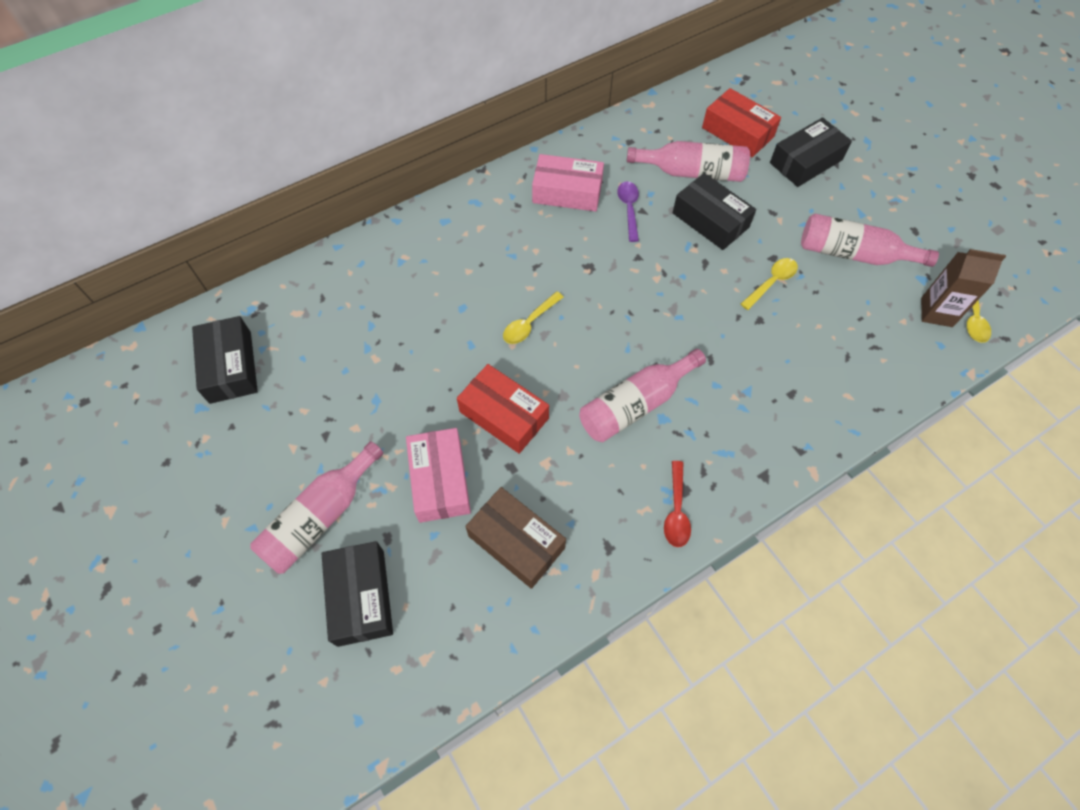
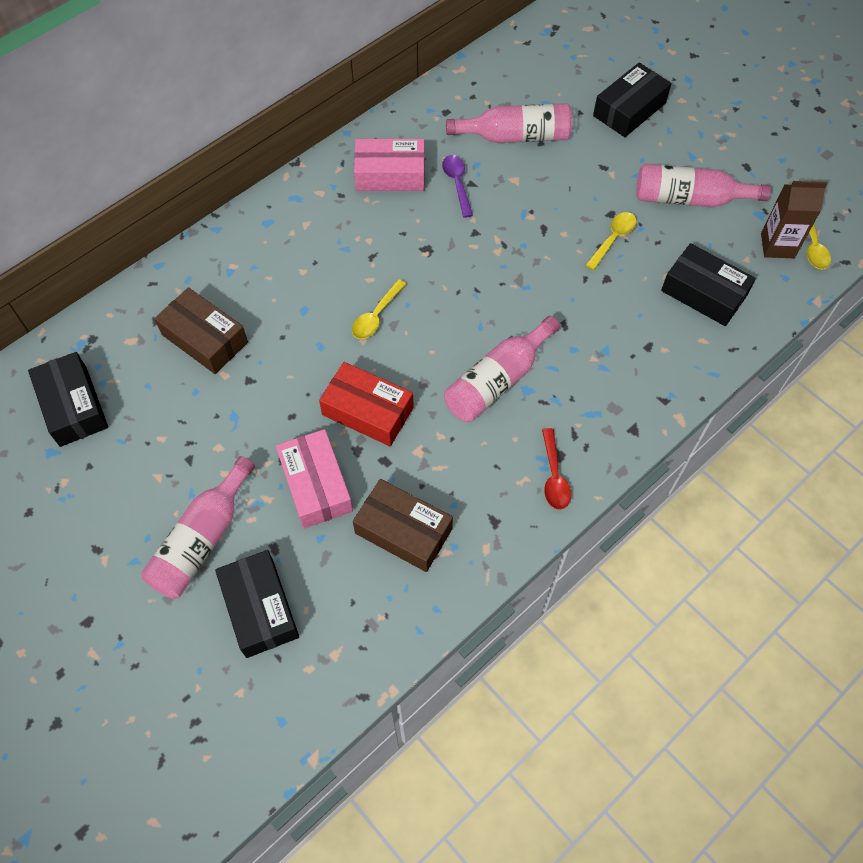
camera: 10 degrees left, 0 degrees up
black box [673,173,756,250] -> black box moved to [661,243,756,326]
red box [702,88,781,157] -> none
none -> brown box [154,287,248,374]

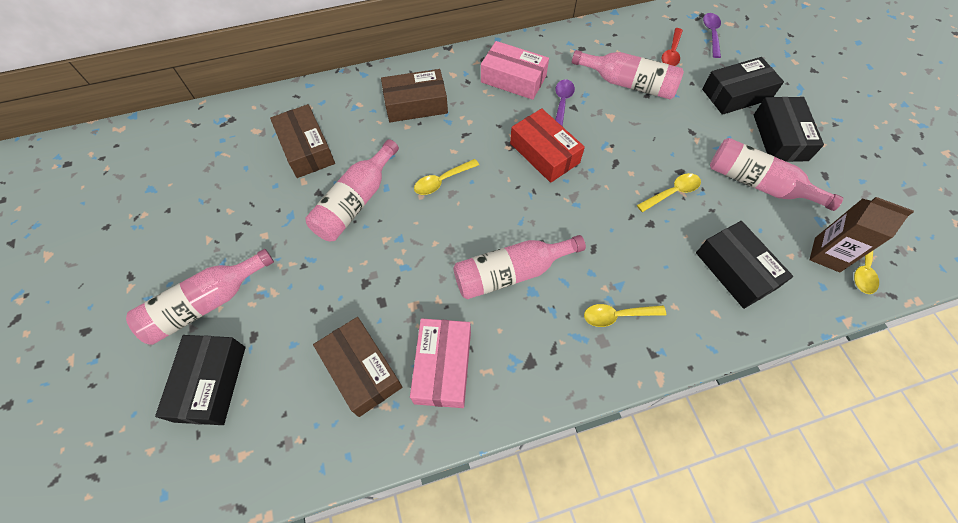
camera: 25 degrees right, 0 degrees up
black box [28,352,108,447] -> black box moved to [754,97,824,162]
pink box [276,429,353,528] -> pink box moved to [410,318,471,408]
red box [319,362,414,446] -> red box moved to [510,108,585,183]
red spoon [542,428,571,510] -> red spoon moved to [661,28,683,66]
none -> pink bottle [305,139,399,241]
none -> brown box [381,69,448,122]
none -> yellow spoon [584,304,666,327]
none -> purple spoon [703,13,721,58]

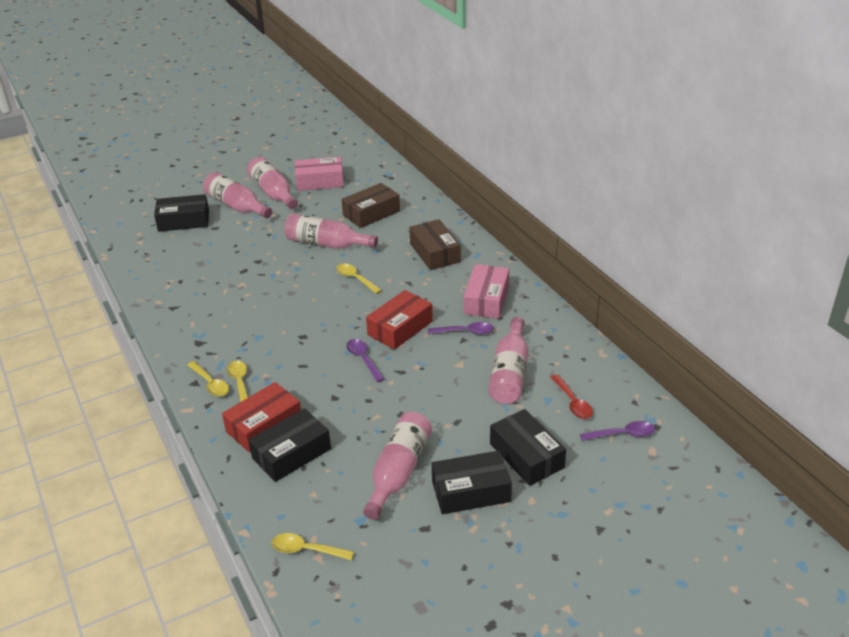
camera: 80 degrees right, 25 degrees down
brown box [313,317,402,417] -> none
pink box [410,318,471,408] -> pink box moved to [295,157,344,191]
pink bottle [453,235,586,299] -> pink bottle moved to [247,157,298,209]
yellow spoon [637,173,701,212] -> yellow spoon moved to [187,361,229,397]
red spoon [661,28,683,66] -> red spoon turned 120 degrees counterclockwise [551,374,593,419]
brown carton [809,197,914,272] -> none
none -> red box [222,382,301,453]
none -> purple spoon [346,339,385,382]

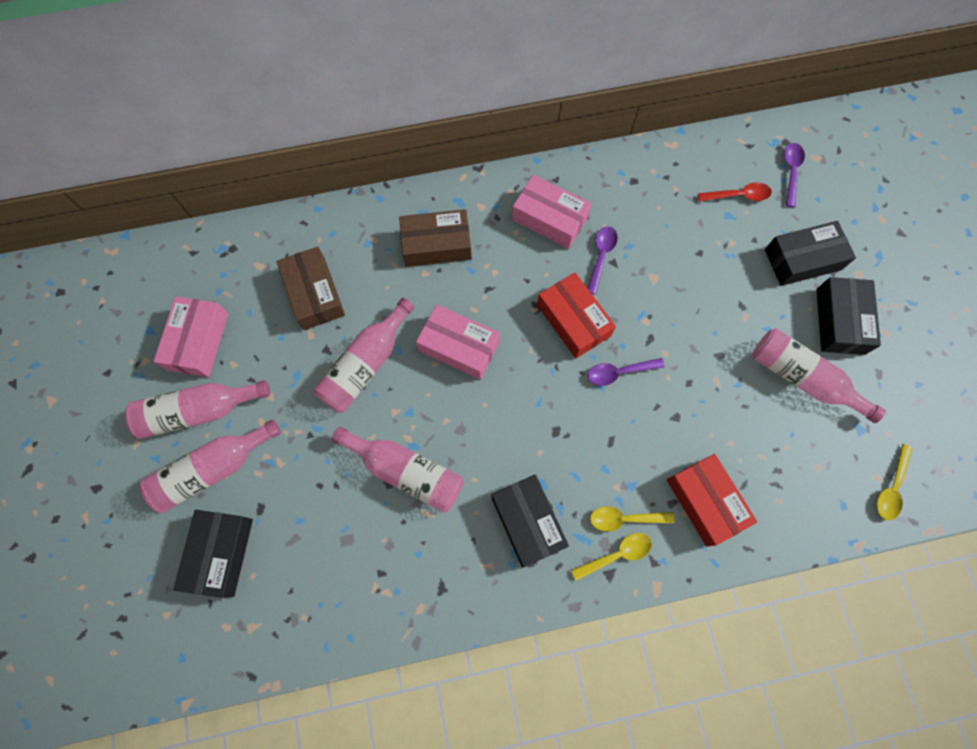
camera: 75 degrees left, 35 degrees up
black box [249,408,331,482] -> black box moved to [491,475,569,568]
yellow spoon [336,264,382,294] -> pink box [416,304,500,380]
pink bottle [488,317,528,404] -> pink bottle moved to [332,427,463,512]

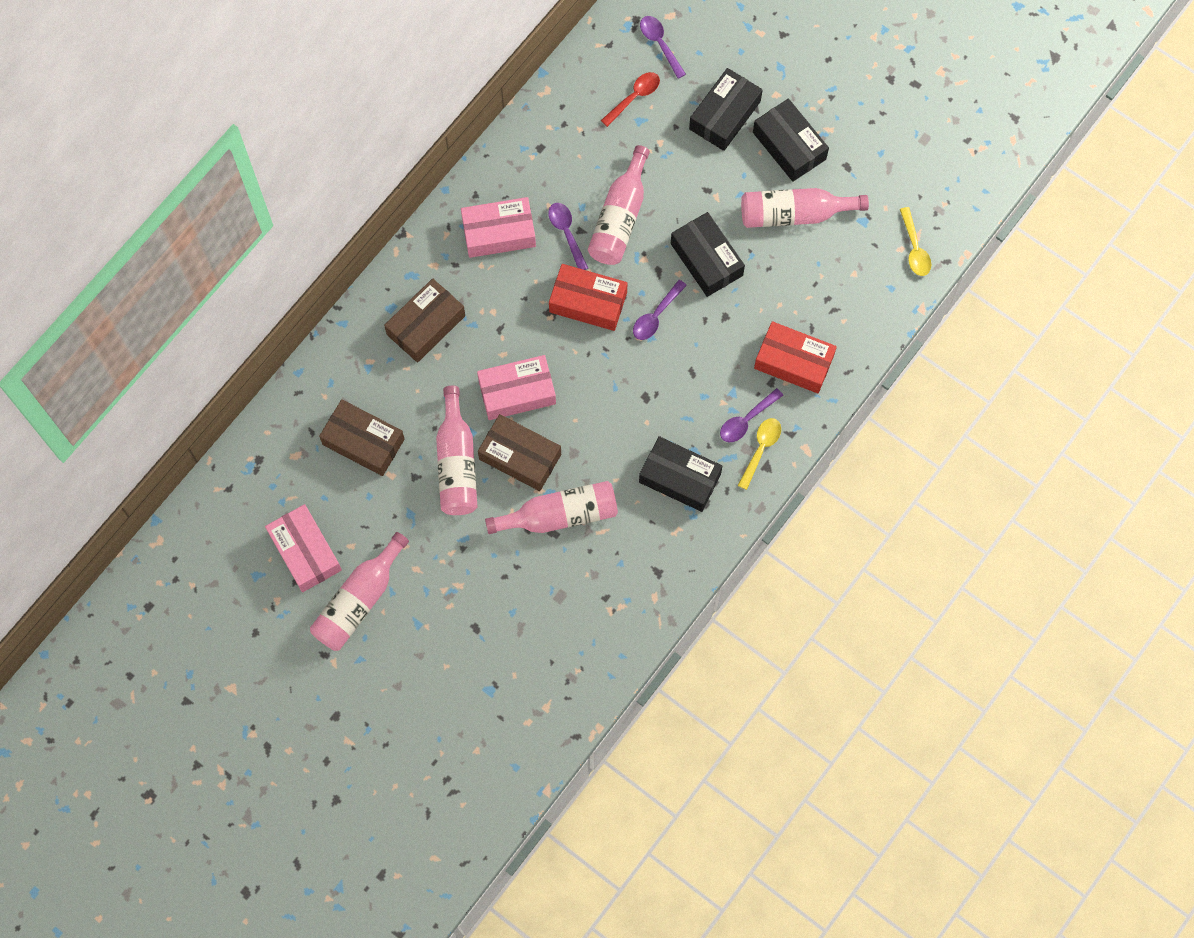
camera: 40 degrees left, 0 degrees up
pink bottle [140,419,281,513] -> pink bottle moved to [588,145,650,265]
black box [173,510,253,598] -> black box moved to [671,212,745,297]
yellow spoon [590,506,674,532] -> purple spoon [720,388,783,442]
none -> brown box [478,414,561,491]

